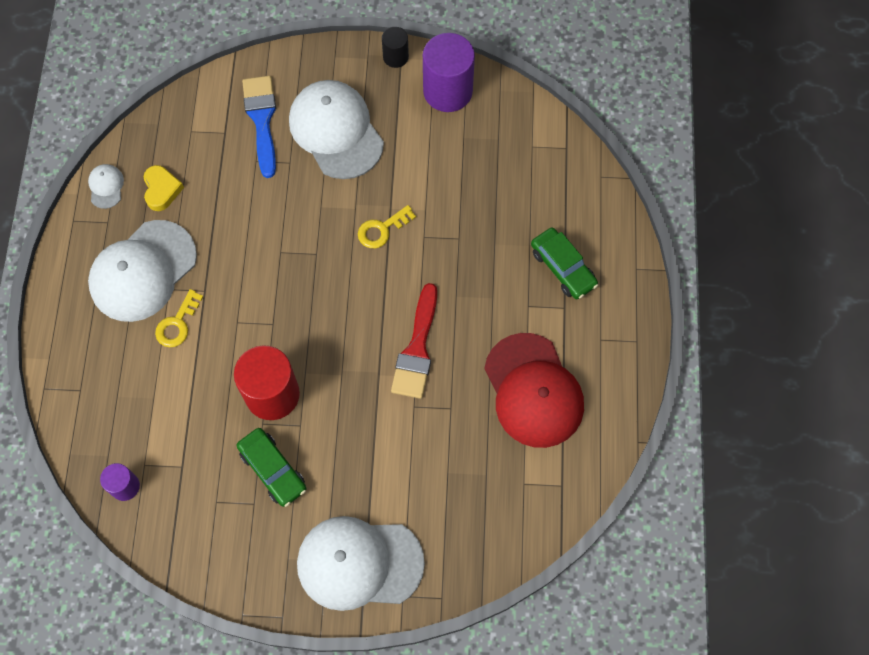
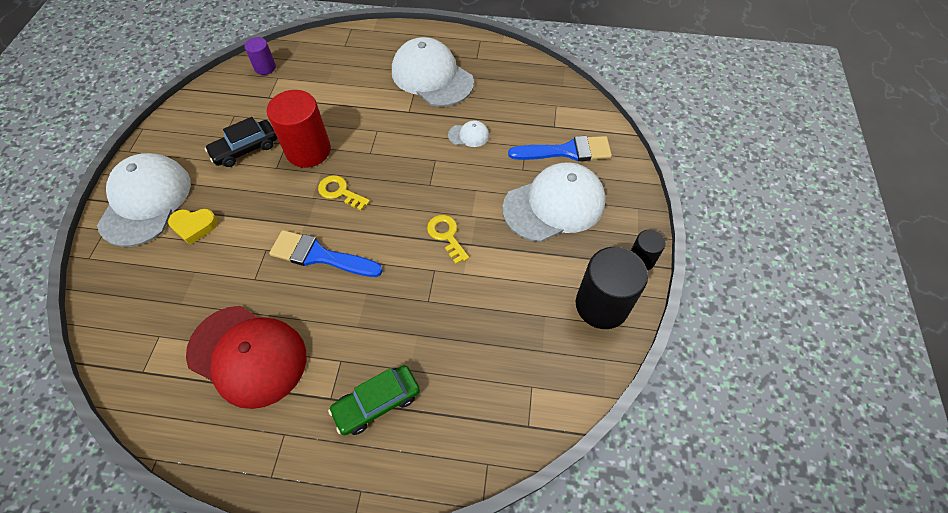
camera: 95 degrees right, 10 degrees down
white cap [88,164,124,209] -> white cap moved to [448,120,489,147]
yellow heart [144,165,184,211] -> yellow heart moved to [168,209,218,245]
yellow key [155,289,203,347] -> yellow key moved to [318,175,370,211]
green car [237,428,306,507] -> black car [205,117,277,167]
red brush [391,283,437,399] -> blue brush [269,230,383,277]
purple cylinder [423,33,475,112] -> black cylinder [576,247,648,329]
red cap [484,333,584,448] -> red cap turned 135 degrees counterclockwise [186,306,306,409]

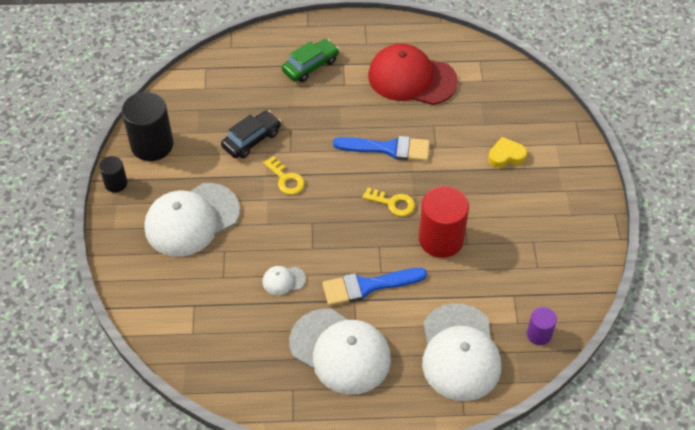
camera: 170 degrees right, 5 degrees down
white cap [97,153,191,247] -> white cap moved to [422,303,501,401]
black car [205,117,277,167] -> black car moved to [221,110,281,158]
blue brush [508,136,612,161] -> blue brush moved to [322,268,427,306]

